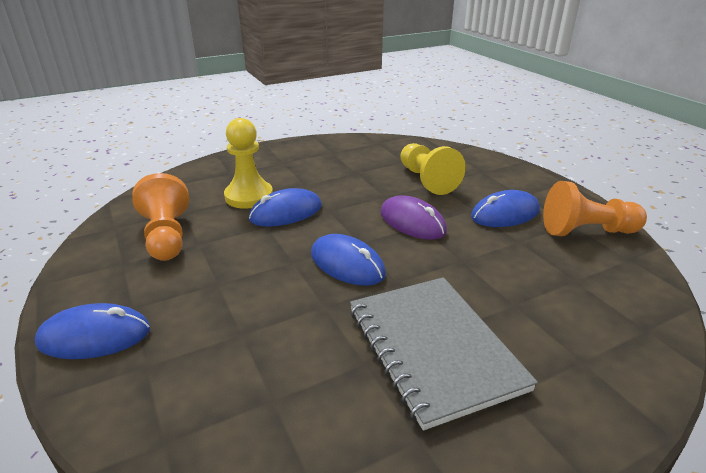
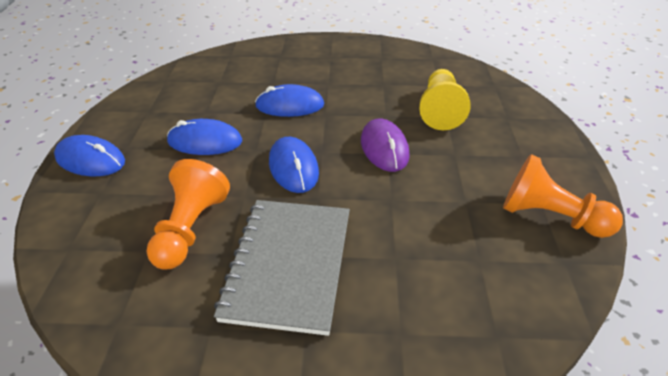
camera: 30 degrees right, 10 degrees up
orange pawn [132,173,189,261] -> orange pawn moved to [146,159,230,270]
yellow pawn [224,118,273,209] -> none
blue mouse [471,190,540,227] -> blue mouse moved to [167,119,242,155]

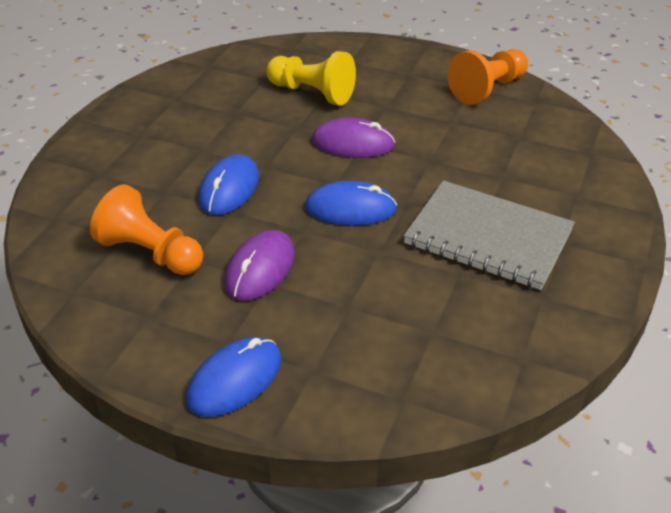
camera: 70 degrees left, 0 degrees up
orange pawn [146,159,230,270] -> orange pawn moved to [90,184,203,275]
blue mouse [167,119,242,155] -> purple mouse [224,230,295,301]

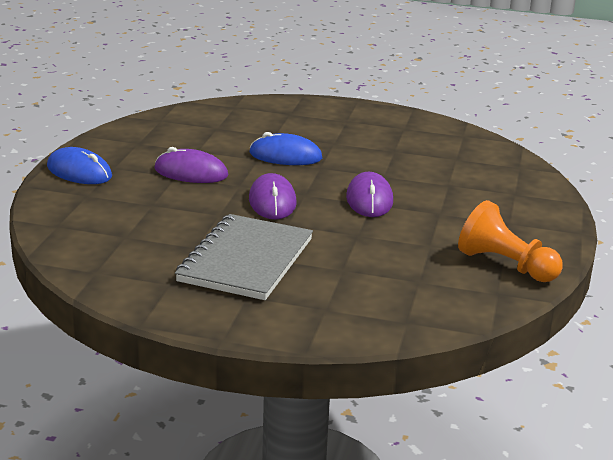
camera: 80 degrees right, 15 degrees down
orange pawn [90,184,203,275] -> none
yellow pawn [266,51,356,105] -> none
blue mouse [305,181,397,225] -> purple mouse [249,173,297,219]

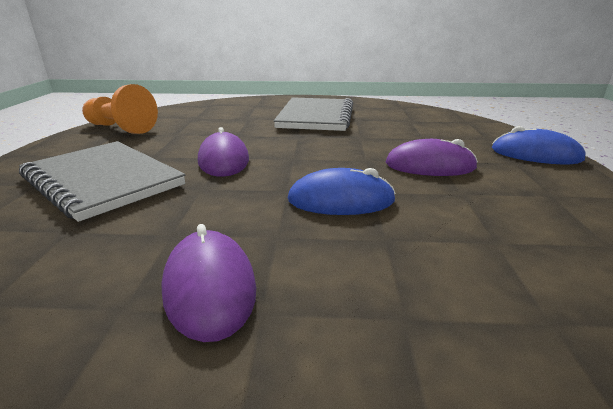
camera: 170 degrees right, 0 degrees up
purple mouse [249,173,297,219] -> purple mouse moved to [161,224,256,342]
none -> grey notebook [19,141,185,222]

